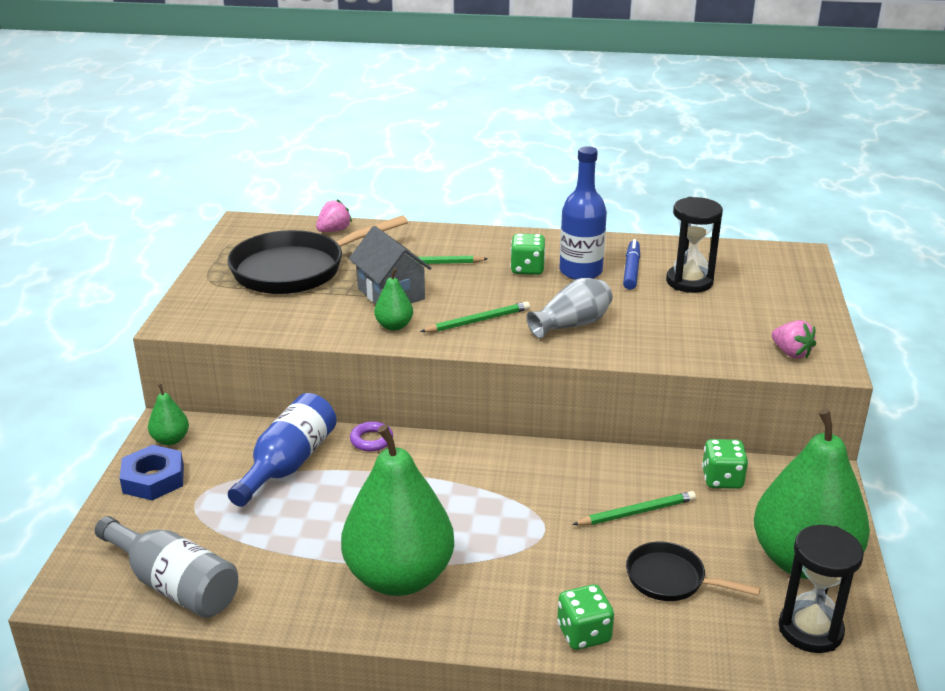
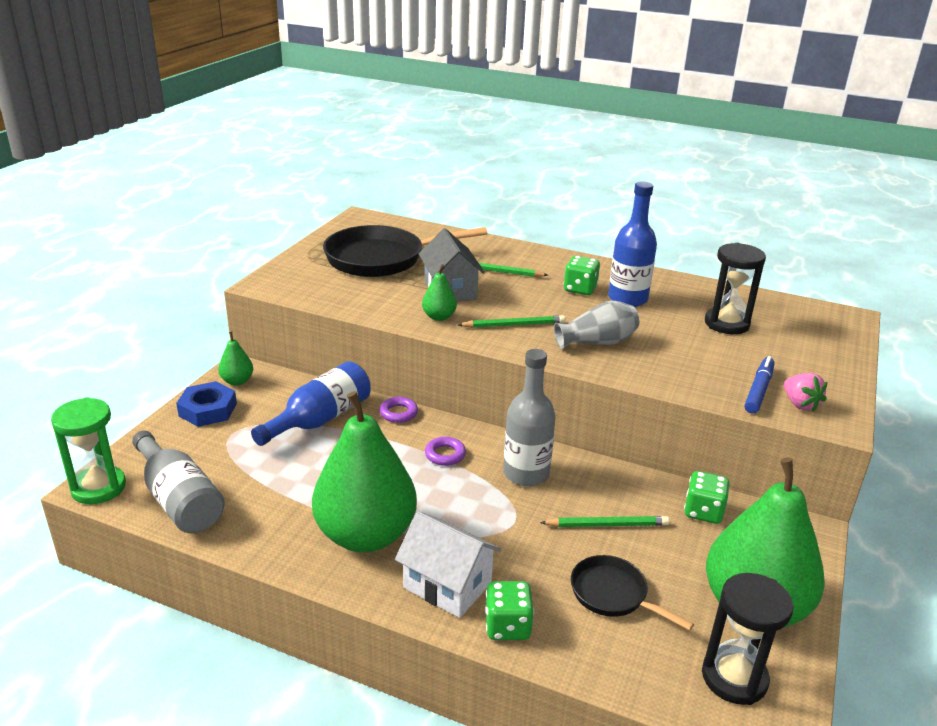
camera: 15 degrees right, 0 degrees up
pink strawberry [316,199,352,232] -> none
blue marker [623,239,640,290] -> blue marker moved to [744,356,775,413]
none -> green hourglass [51,397,126,504]
none -> white house [395,511,501,618]
none -> purple ring [425,437,466,466]
none -> grey bottle [503,349,556,486]

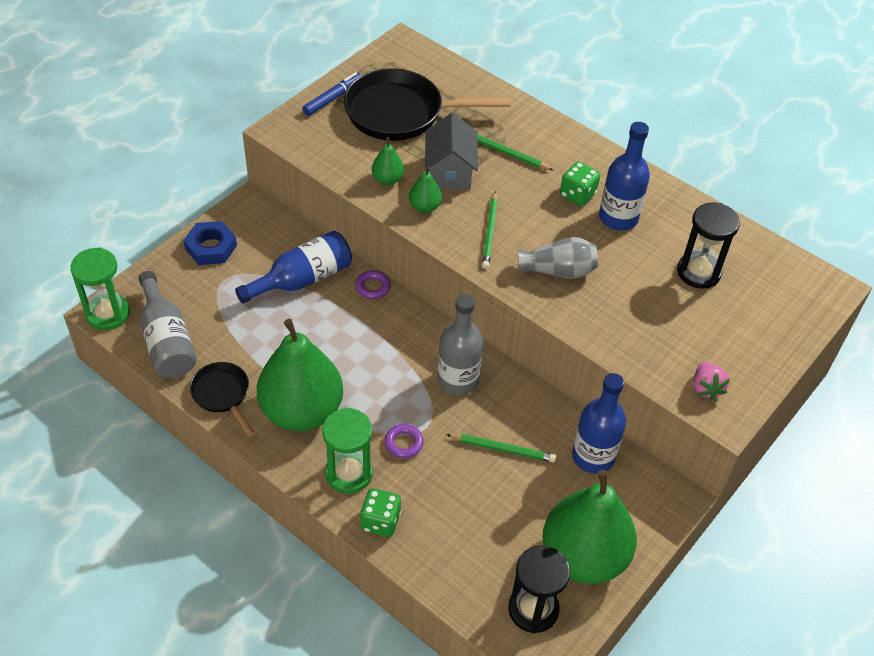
camera: 15 degrees right, 20 degrees up
green pear [218,332,253,386] -> green pear moved to [372,137,404,185]
white house [395,511,501,618] -> green hourglass [322,408,373,494]
purple ring [425,437,466,466] -> purple ring moved to [384,424,424,458]
green pencil [458,315,566,328] -> green pencil turned 90 degrees clockwise [482,191,498,269]
black pan [571,555,694,631] -> black pan moved to [190,362,255,436]
green dice [684,471,729,524] -> blue bottle [572,373,626,474]
blue marker [744,356,775,413] -> blue marker moved to [303,72,362,116]

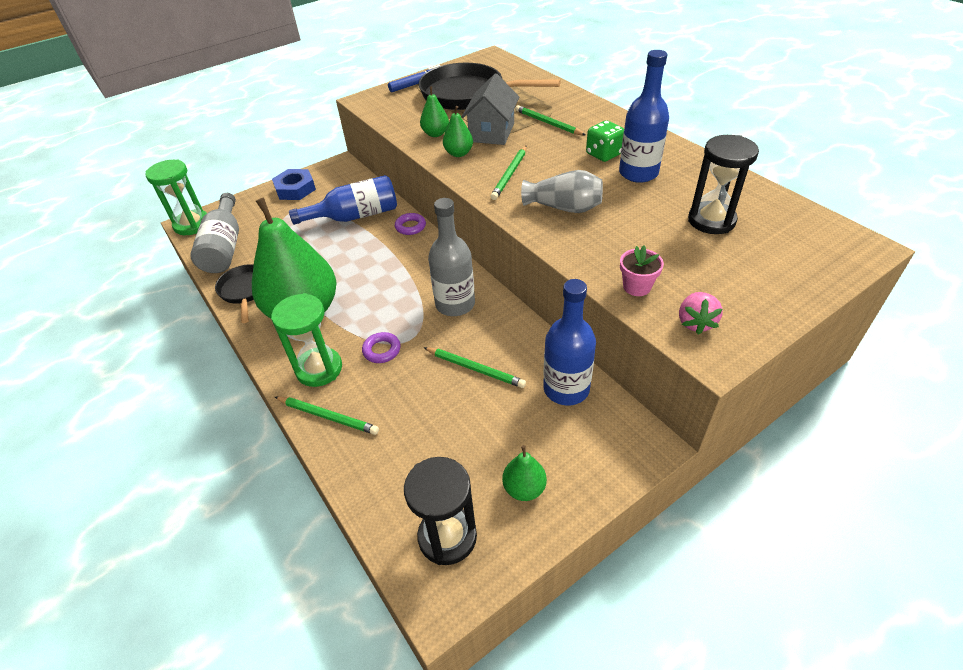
camera: 20 degrees right, 5 degrees down
green dice [360,488,401,537] -> green pencil [275,396,379,435]
green pear [542,470,637,584] -> green pear [502,445,547,501], size x0.42
none -> pink flower pot [620,245,664,296]

